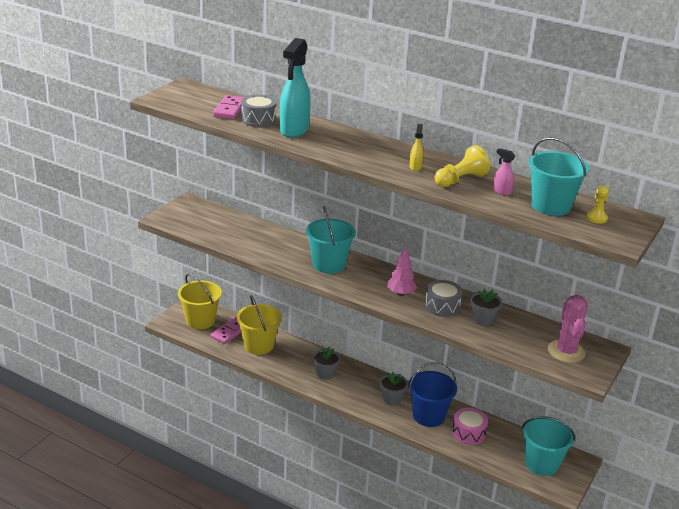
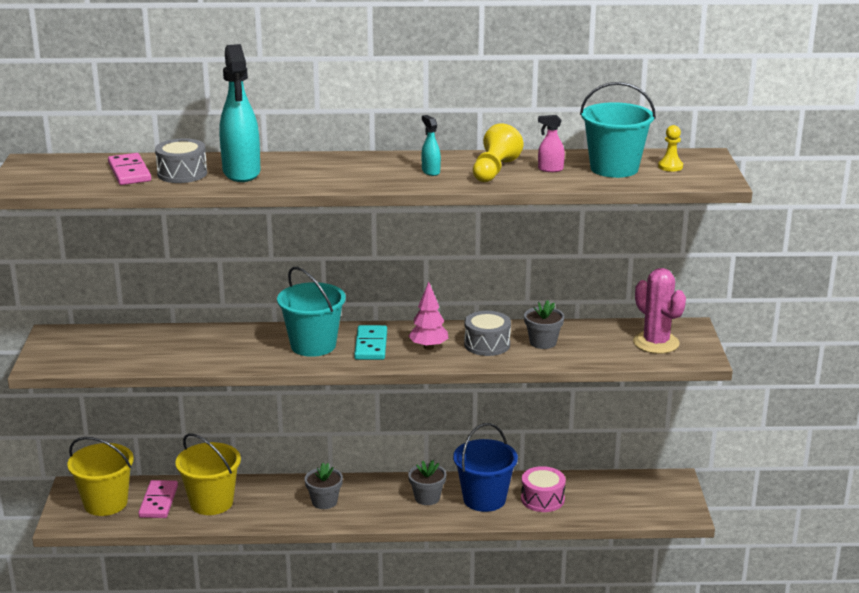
camera: 30 degrees left, 5 degrees down
yellow spray bottle [409,124,424,171] -> turquoise spray bottle [421,115,441,176]
turquoise bucket [522,416,575,476] -> none
none -> turquoise domino [354,325,387,360]

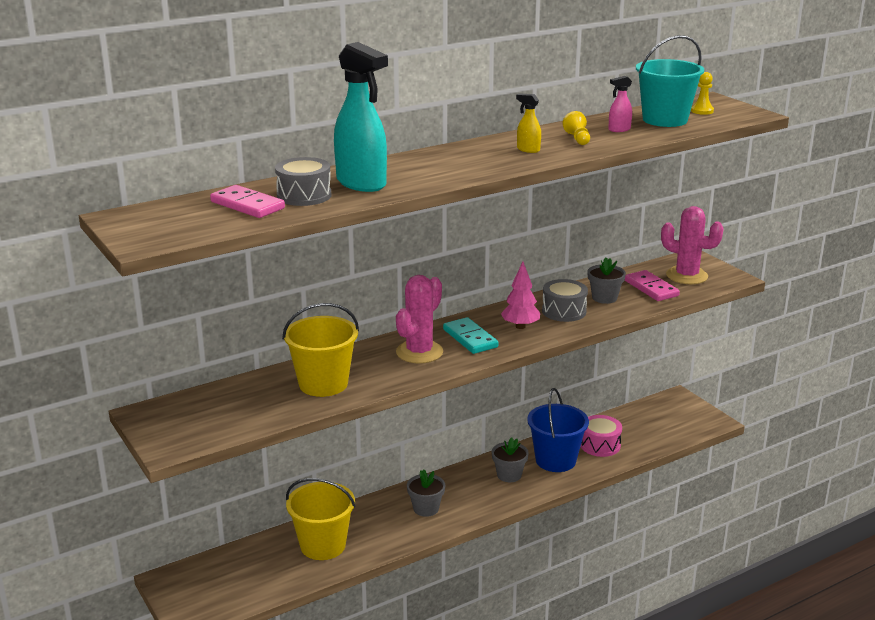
camera: 30 degrees left, 0 degrees up
yellow bucket [67,437,134,516] -> yellow bucket moved to [282,303,359,397]
pink domino [138,480,178,518] -> pink domino moved to [625,270,680,301]
turquoise bucket [277,267,346,357] -> pink cactus [396,275,443,363]
turquoise spray bottle [421,115,441,176] -> yellow spray bottle [516,93,541,153]
yellow pawn [473,123,523,182] -> yellow pawn [562,111,590,145], size x0.61

